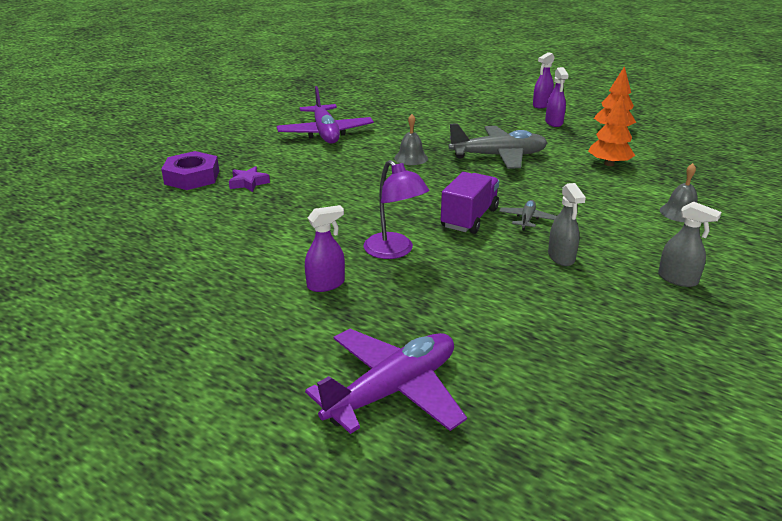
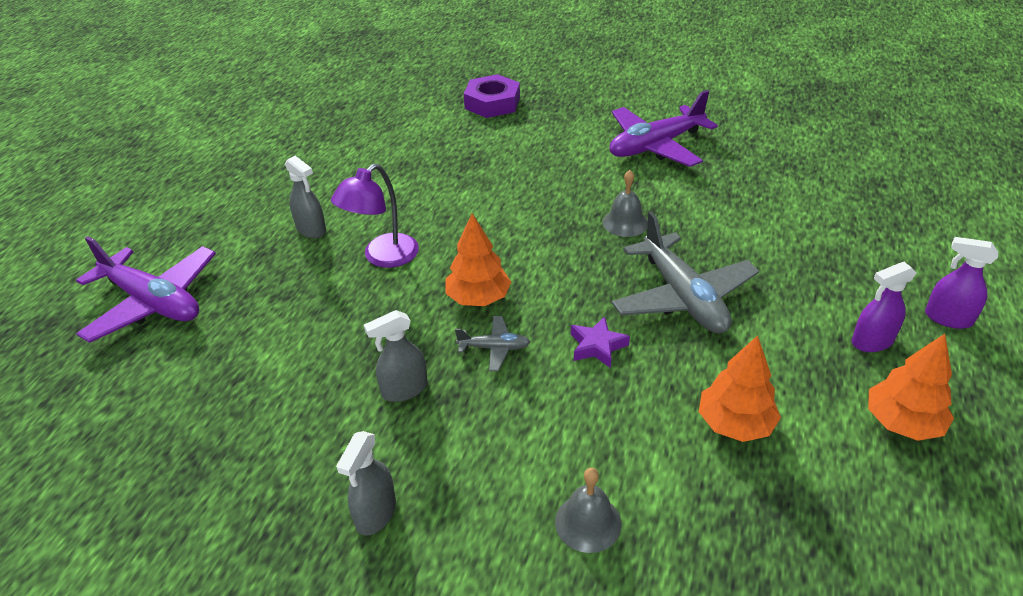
camera: 75 degrees right, 10 degrees up
purple star [229,166,270,192] -> purple star moved to [571,316,630,368]
purple spray bottle [305,205,345,292] -> grey spray bottle [285,156,326,238]
purple truck [441,172,499,234] -> orange tree [445,213,511,306]

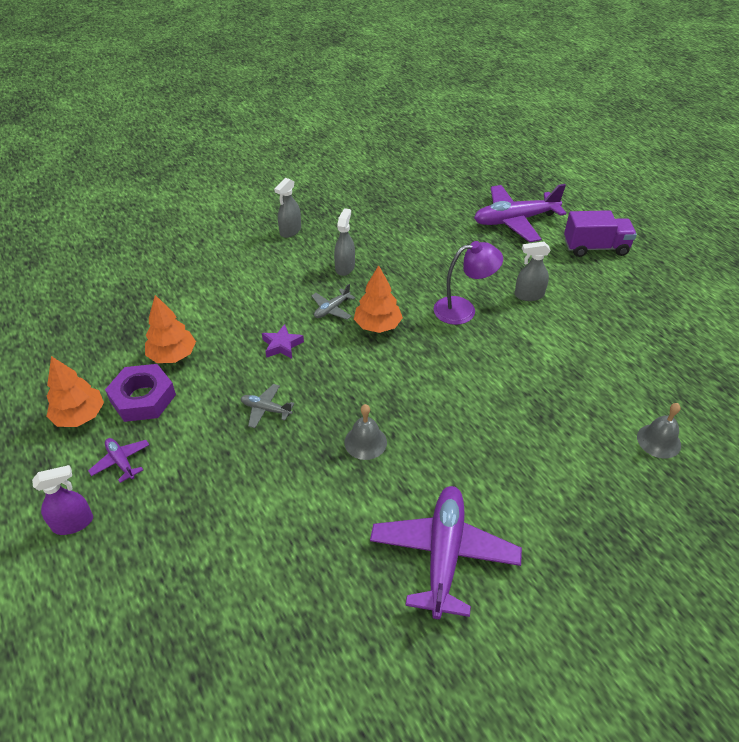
camera: 130 degrees right, 5 degrees up
purple lamp [331,164,419,268] -> purple lamp turned 90 degrees clockwise [434,241,503,325]
grey spray bottle [336,431,396,536] -> grey spray bottle turned 120 degrees counterclockwise [274,178,301,238]
purple nut [464,74,520,118] -> purple nut moved to [105,364,176,422]
grey bell [555,468,622,553] -> grey bell moved to [637,403,681,458]
grey plane [612,211,759,334] -> grey plane [241,384,295,428], size x0.46
purple spray bottle [852,262,917,352] -> purple plane [88,438,149,483]
none -> purple truck [564,210,637,257]

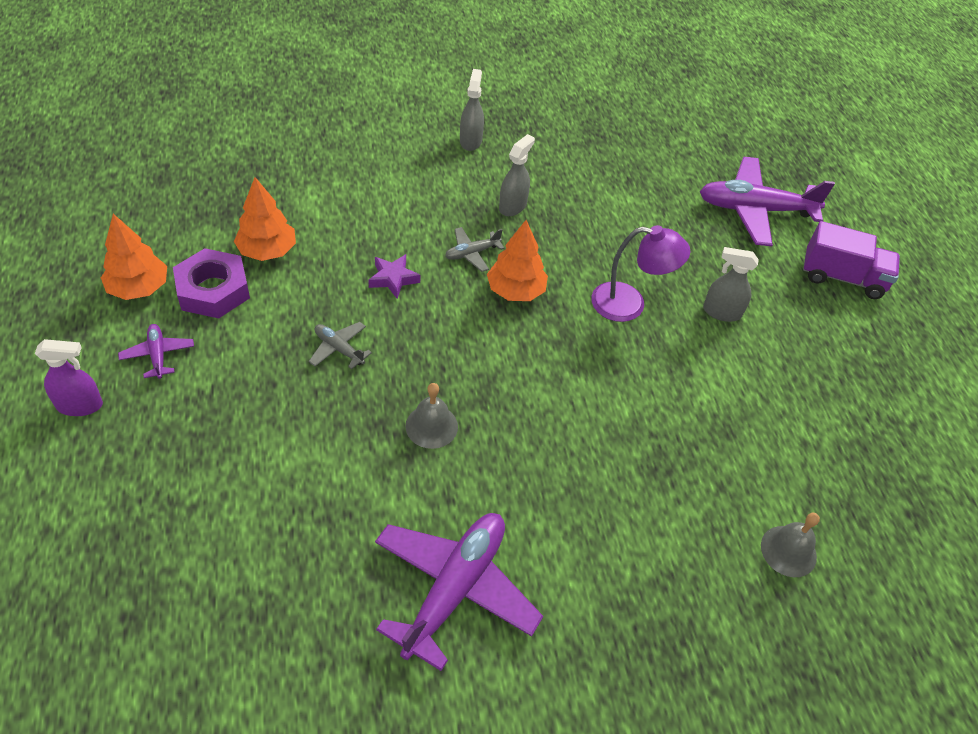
camera: 15 degrees right, 5 degrees up
grey spray bottle [274,178,301,238] -> grey spray bottle turned 135 degrees clockwise [460,69,484,151]

